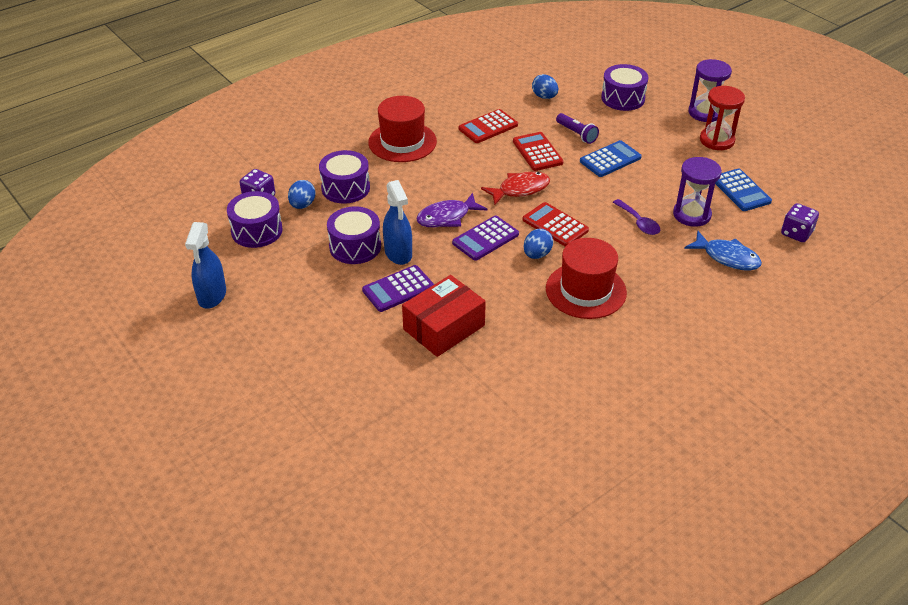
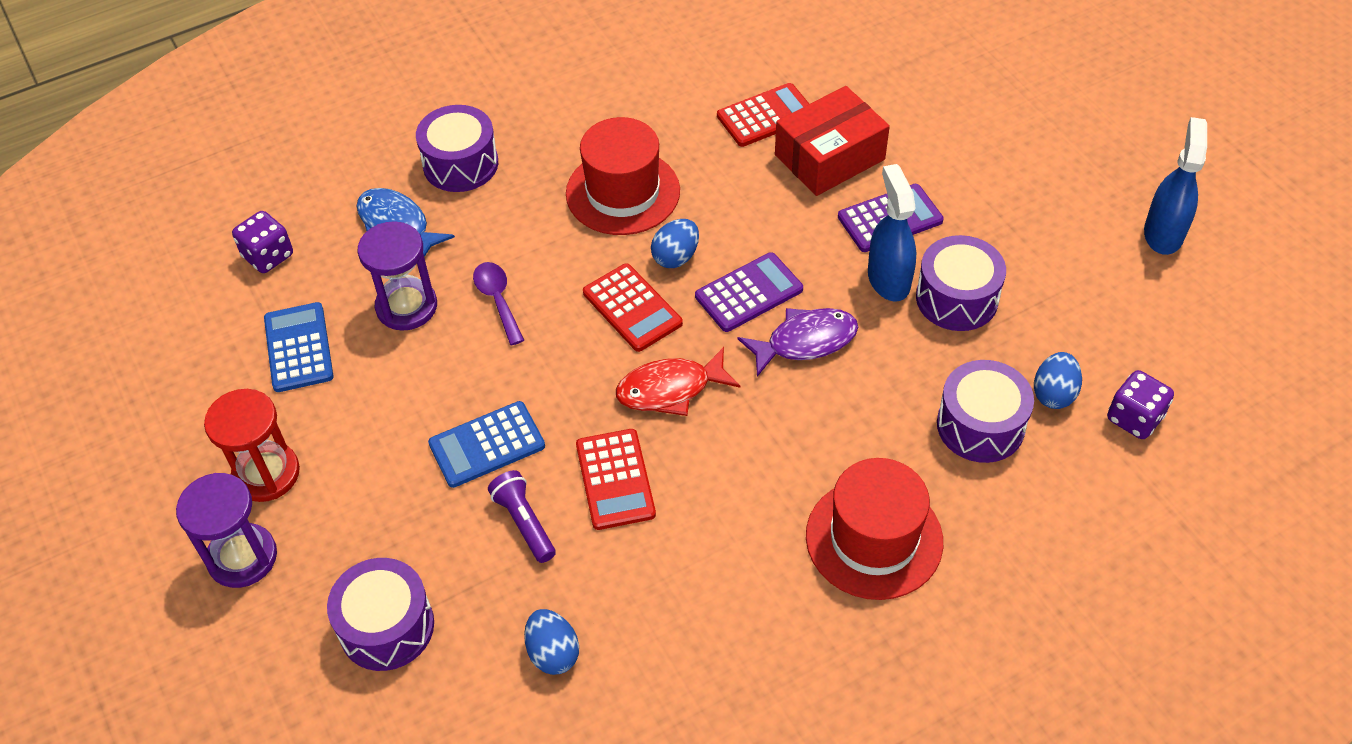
camera: 170 degrees left, 10 degrees up
purple drum [227,191,283,248] -> purple drum moved to [416,105,498,192]
red calculator [459,109,518,143] -> red calculator moved to [717,83,809,147]

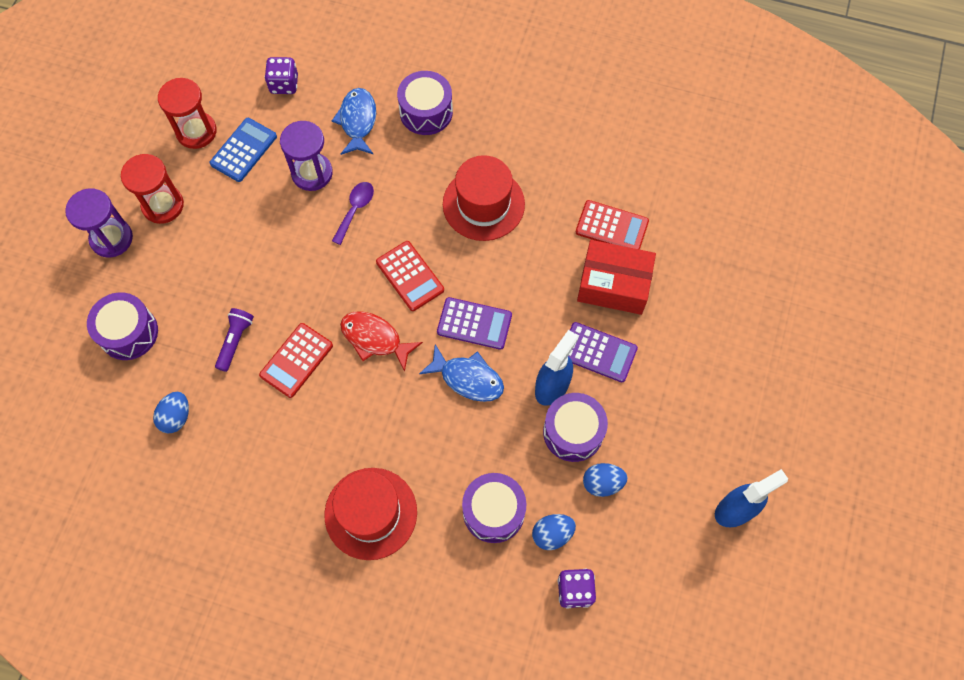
camera: 45 degrees right, 15 degrees up
blue calculator [428,401,545,488] -> none
red calculator [583,263,683,352] -> red calculator turned 45 degrees counterclockwise [376,241,444,311]
blue egg [651,219,699,268] -> blue egg moved to [583,463,627,497]
purple fish [738,308,858,377] -> blue fish [419,344,504,402]
none -> red hourglass [158,78,217,149]

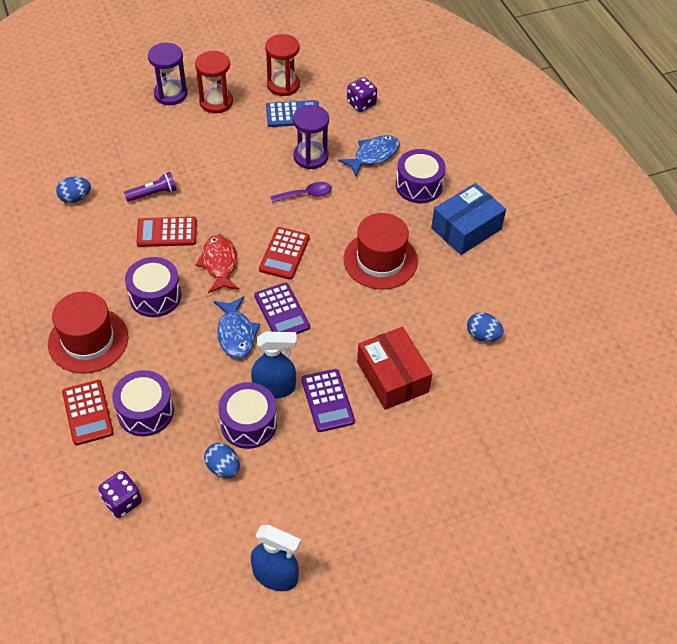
camera: 50 degrees right, 15 degrees down
purple drum [87,292,158,360] -> purple drum moved to [125,257,181,317]
blue egg [532,514,576,550] -> blue egg moved to [467,312,504,342]
red calculator [576,200,649,250] -> red calculator moved to [62,380,114,445]
none -> blue box [431,183,506,255]

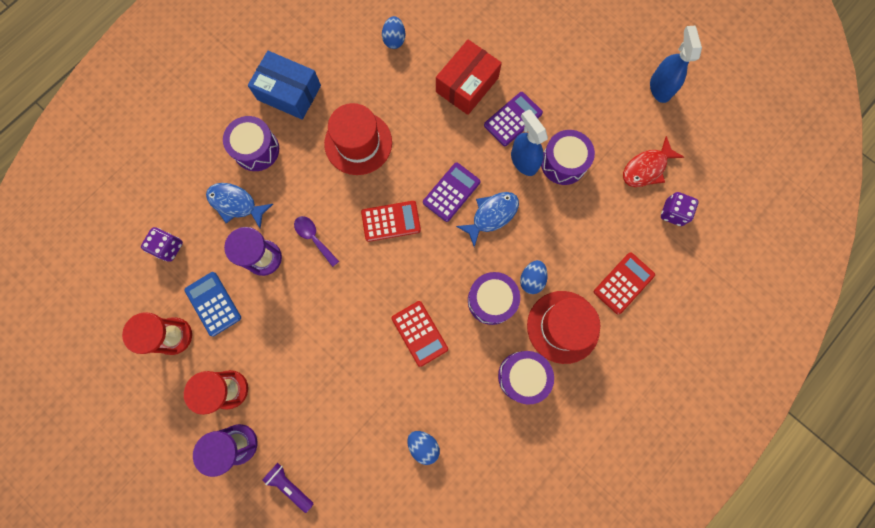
camera: 115 degrees left, 25 degrees up
purple drum [112,370,174,436] -> purple drum moved to [498,351,554,405]
purple flashlight [124,172,177,202] -> purple flashlight moved to [262,463,313,513]
red fish [196,234,239,293] -> red fish moved to [623,136,684,187]
blue egg [204,443,240,478] -> blue egg moved to [520,260,548,294]

